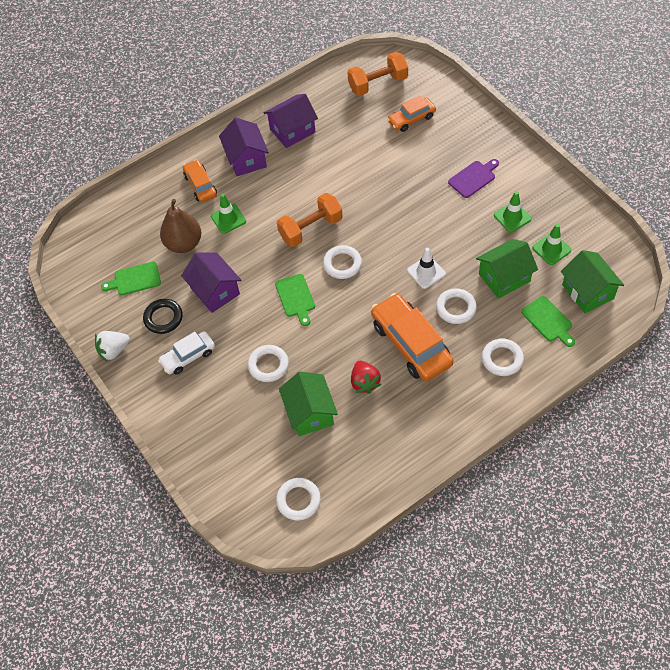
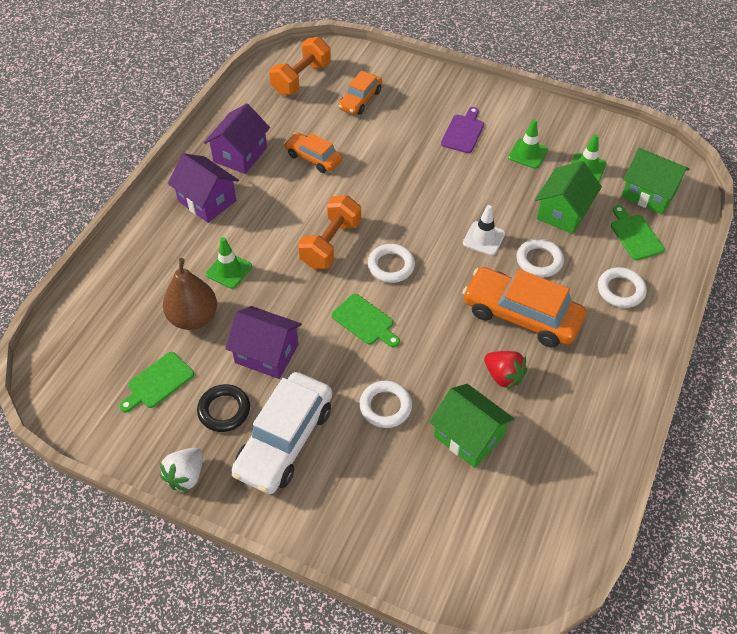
camera: 35 degrees left, 5 degrees down
white car [158,331,215,375] -> white car [232,372,332,494], size x1.74
orange car [183,159,217,203] -> orange car moved to [284,132,342,173]
white ring [276,478,321,520] -> none
green cutting board [521,296,575,347] -> green cutting board turned 135 degrees counterclockwise [611,205,665,261]

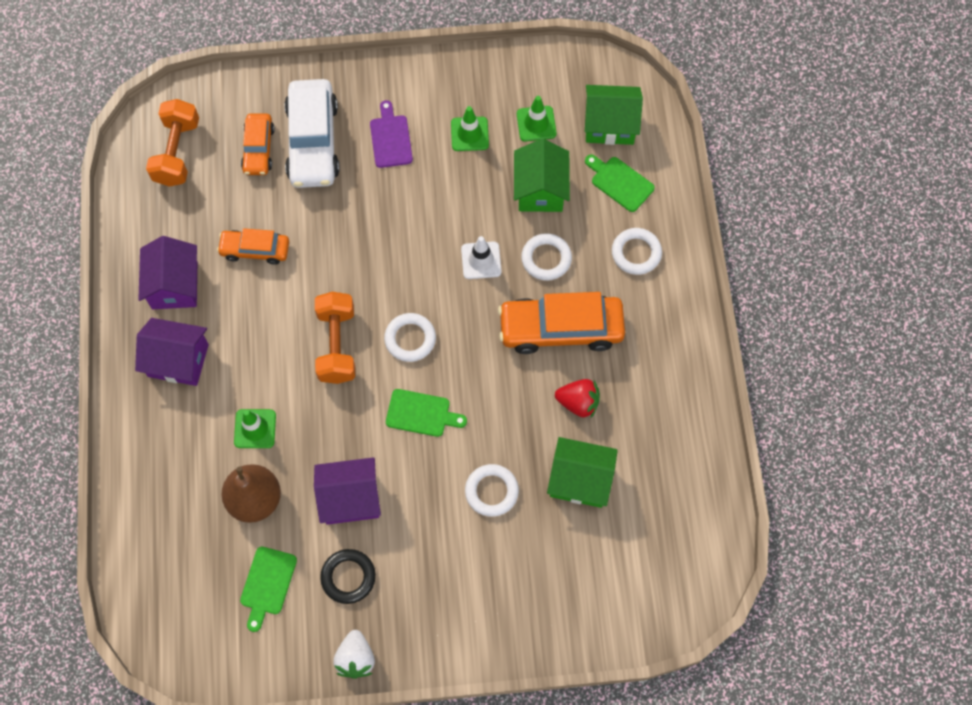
camera: 30 degrees left, 15 degrees up
white car [232,372,332,494] -> white car moved to [284,79,340,188]

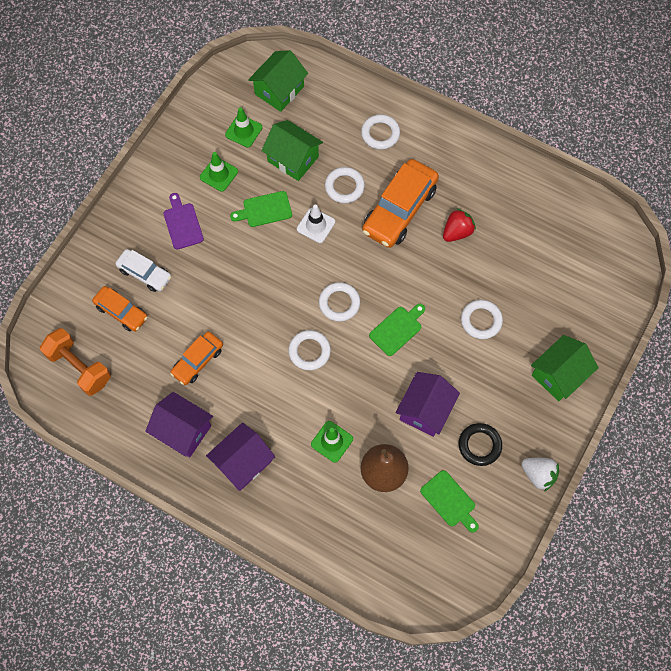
camera: 55 degrees left, 0 degrees up
white car [284,79,340,188] -> white car [116,249,172,292], size x0.57
orange dumbbell [315,292,355,384] -> white ring [288,330,331,370]
purple cutting board [370,100,413,168] -> purple cutting board turned 45 degrees clockwise [163,193,204,250]
green house [547,437,618,508] -> green house moved to [531,335,599,401]
green cutting board [585,154,655,212] -> green cutting board moved to [230,191,292,227]

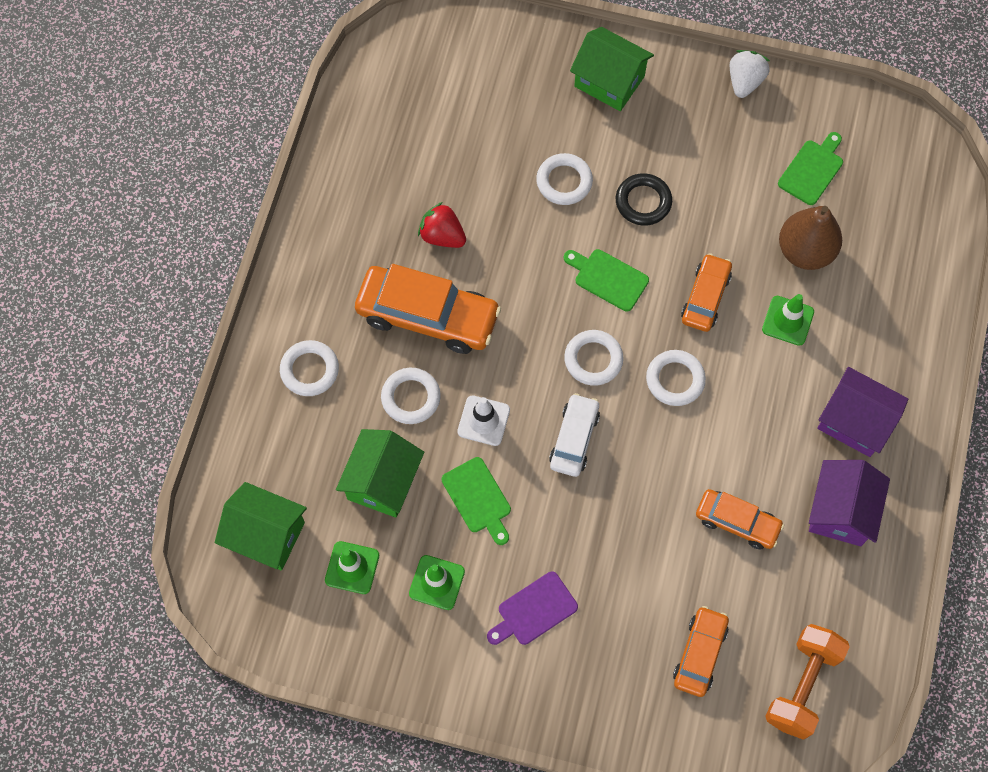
camera: 105 degrees left, 0 degrees up
white car [116,249,172,292] -> white car moved to [549,393,600,477]
purple house [396,372,460,437] -> none
black ring [459,423,502,466] -> black ring moved to [616,173,672,226]
none -> orange car [681,253,732,332]

